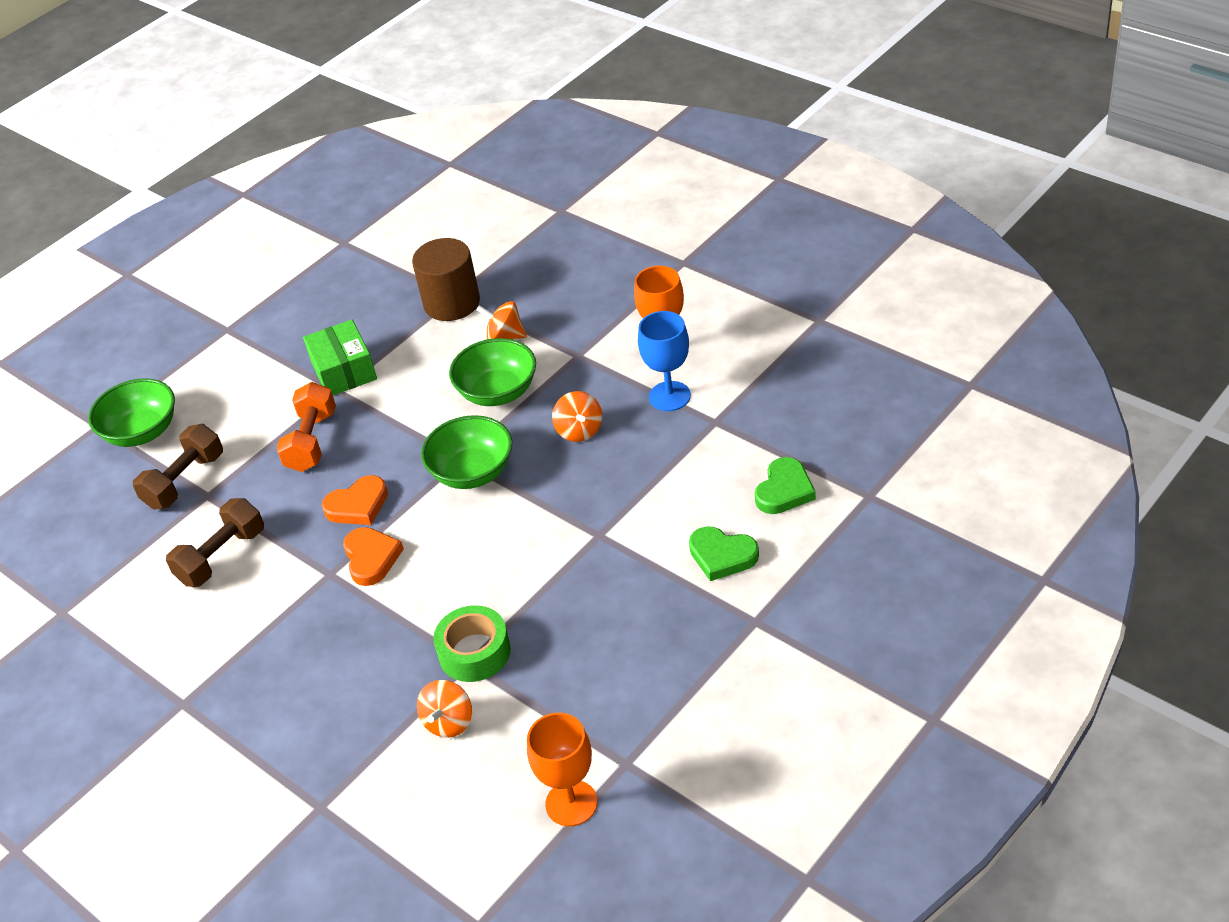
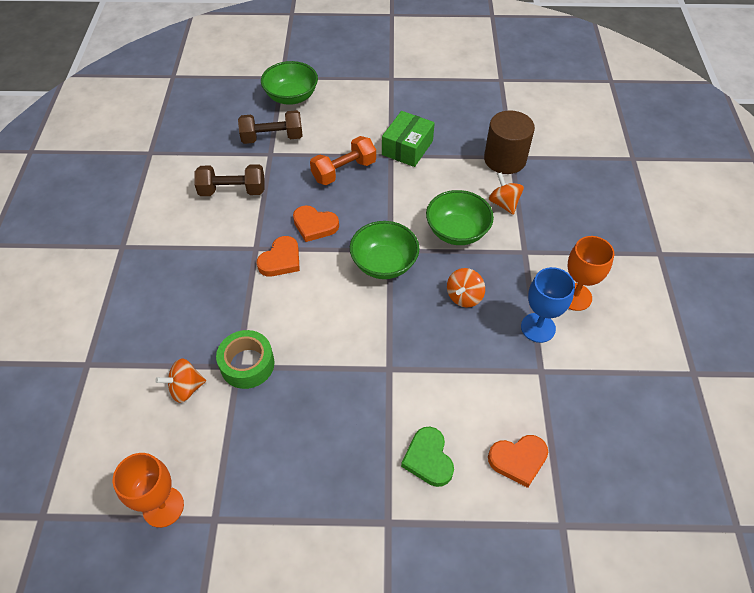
camera: 45 degrees right, 10 degrees up
green heart [755,457,816,514] -> orange heart [488,435,548,488]

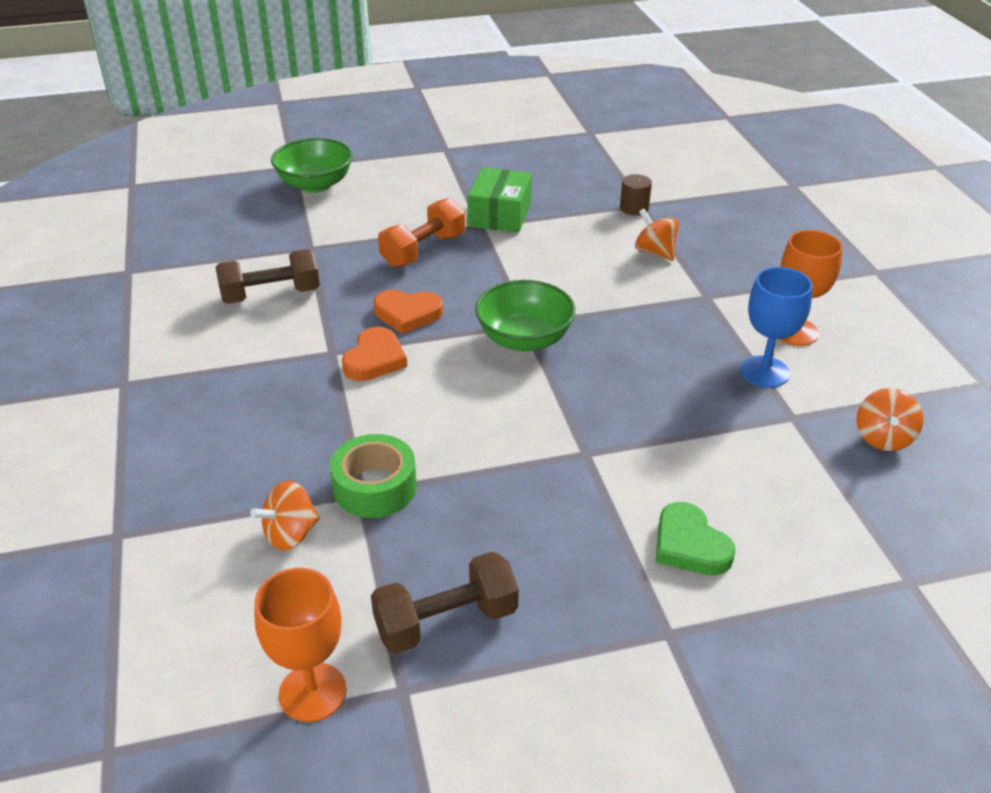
camera: 15 degrees left, 15 degrees down
brown dumbbell [238,110,303,144] -> brown dumbbell moved to [371,552,519,654]
green bowl [426,190,494,245] -> none
orange spinning top [447,268,485,307] -> orange spinning top moved to [857,388,924,451]
brown cylinder [484,110,535,174] -> brown cylinder [620,174,652,216], size x0.50
orange heart [488,435,548,488] -> none

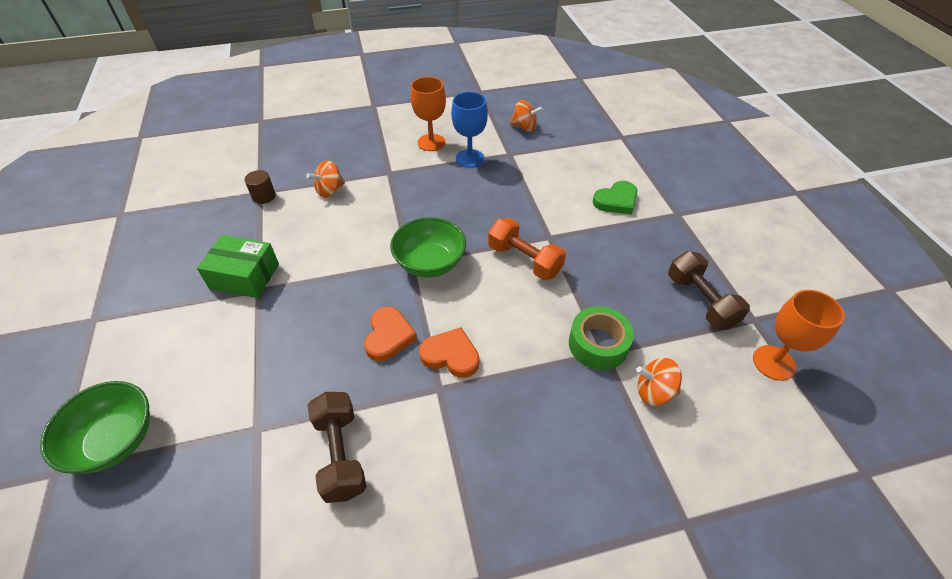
camera: 90 degrees left, 10 degrees up
orange spinning top [250,481,320,551] -> orange spinning top turned 135 degrees clockwise [636,358,682,406]
orange dumbbell [378,198,465,268] -> orange dumbbell moved to [488,218,566,280]

